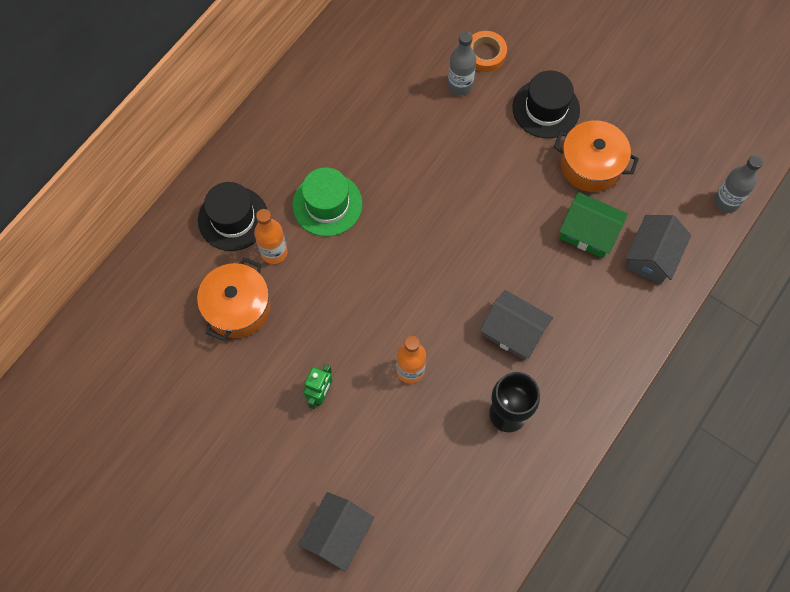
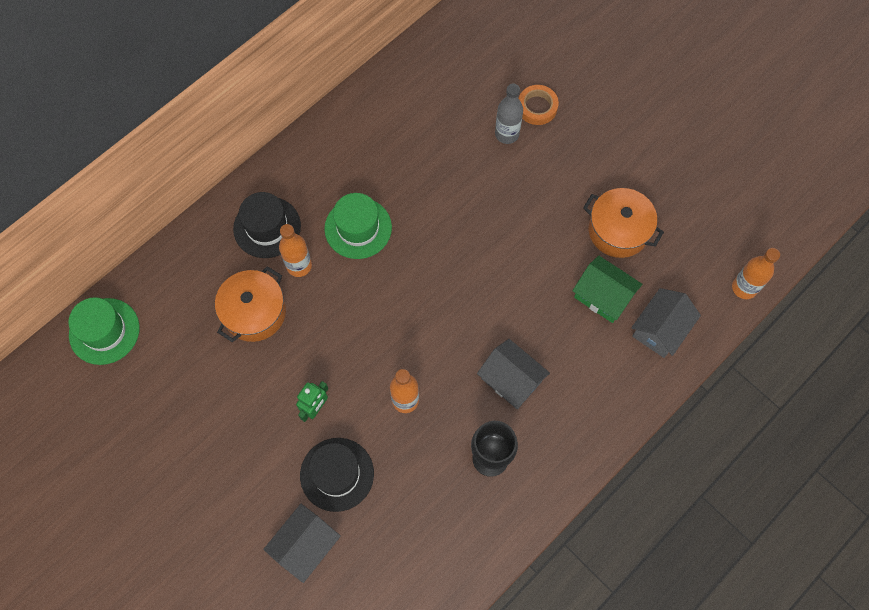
camera: 10 degrees right, 0 degrees up
black hat [512,70,580,138] -> black hat moved to [300,438,374,512]
grey bottle [714,155,763,213] -> orange bottle [732,248,780,299]
none -> green hat [68,297,139,365]

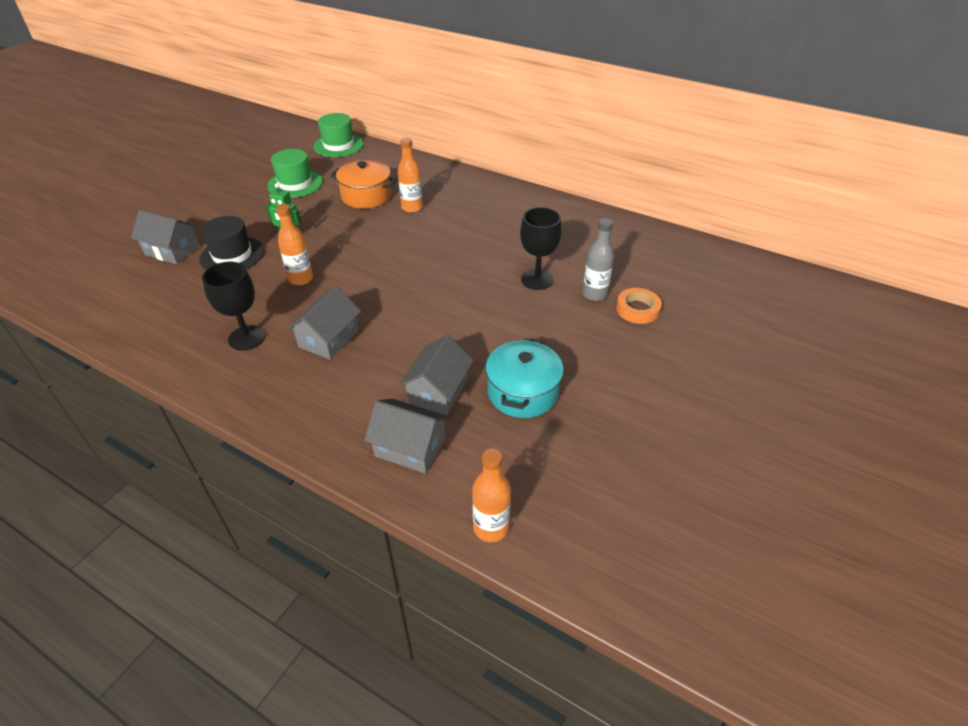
camera: 75 degrees right, 25 degrees down
black hat [233,192,301,258] -> none
green hat [324,193,392,259] -> green hat moved to [268,149,323,198]
green house [573,256,642,323] -> grey house [399,335,474,415]
orange pot [583,188,664,258] -> turquoise pot [485,338,564,418]
none -> black goblet [520,207,562,290]

